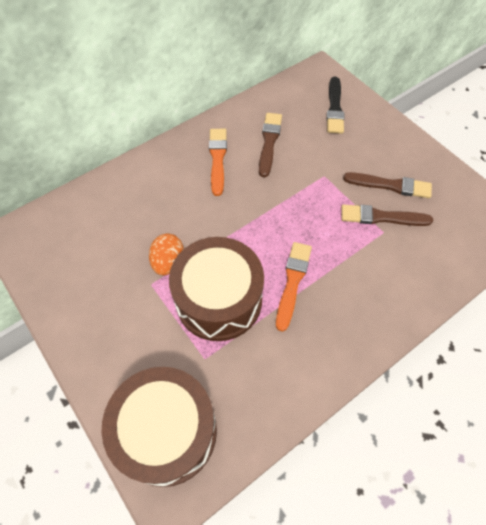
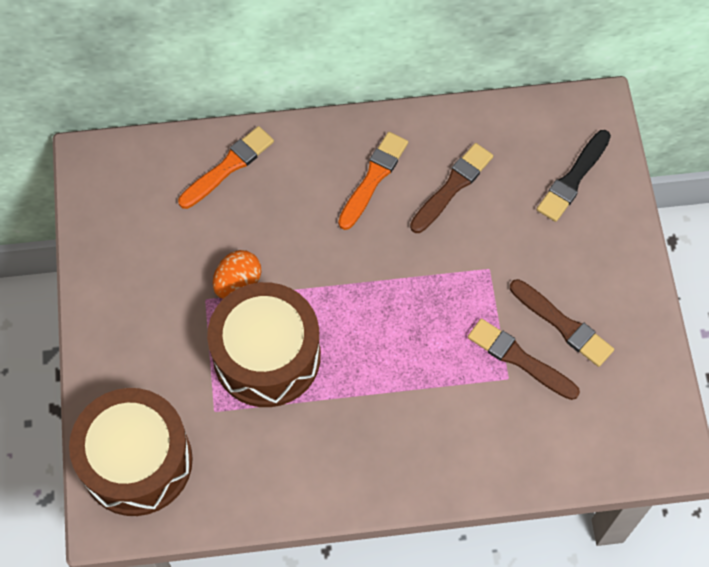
camera: 30 degrees right, 5 degrees up
orange brush [276,242,312,332] -> orange brush moved to [178,126,274,209]

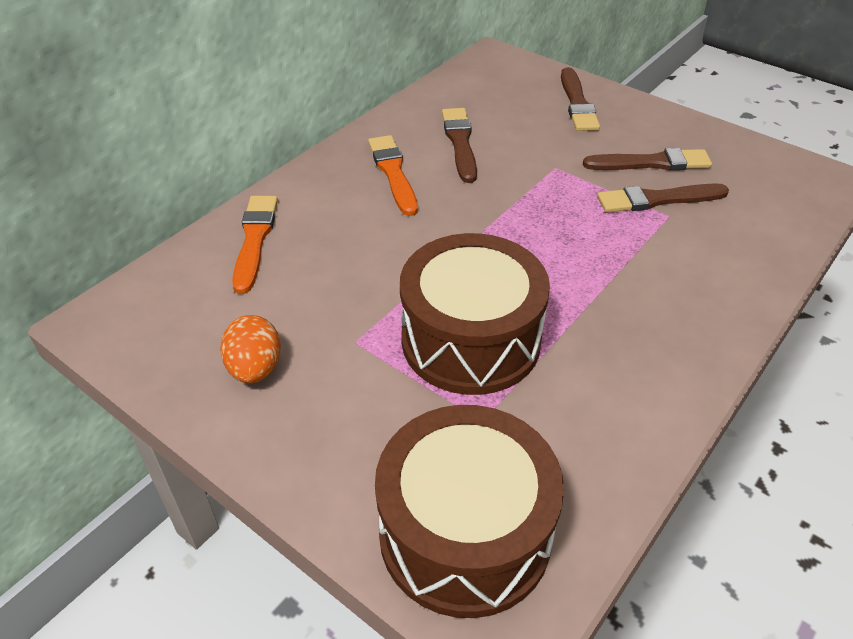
camera: 45 degrees left, 20 degrees down
orange egg [213,250,261,299] -> orange egg moved to [220,315,280,383]
black brush [537,130,611,222] -> none
none -> brown brush [561,67,600,131]

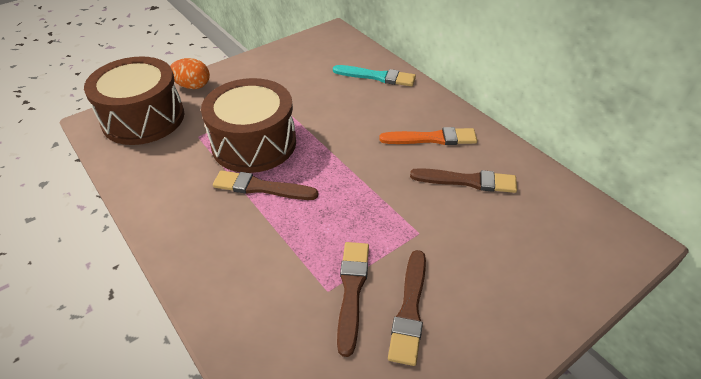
camera: 105 degrees right, 0 degrees up
orange egg [220,315,280,383] -> orange egg moved to [170,58,210,89]
orange brush [232,196,278,294] -> turquoise brush [333,65,416,86]
brown brush [561,67,600,131] -> brown brush moved to [213,170,318,200]

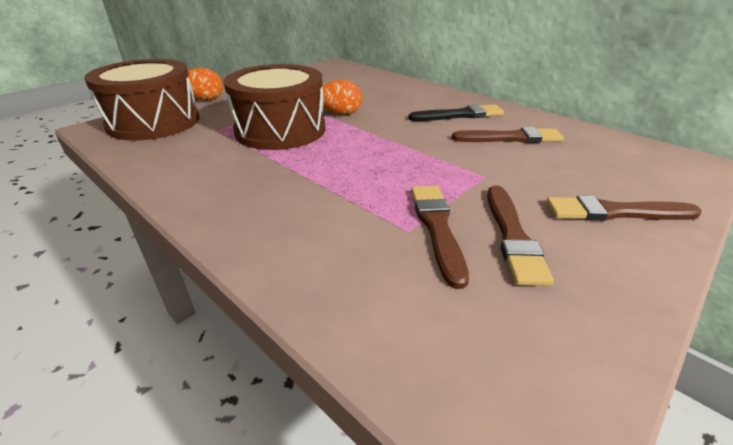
camera: 10 degrees left, 10 degrees down
brown brush [213,170,318,200] -> brown brush moved to [546,195,702,221]
turquoise brush [333,65,416,86] -> none
orange brush [379,127,477,145] -> black brush [408,104,504,121]
none -> orange egg [322,80,362,115]

